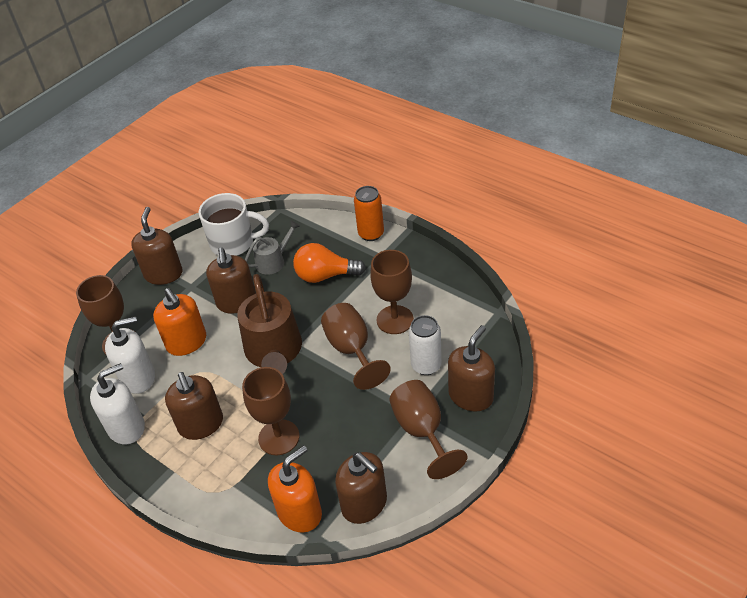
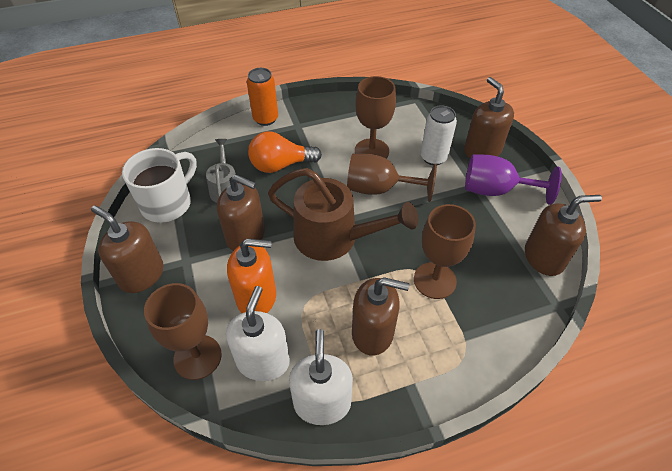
camera: 60 degrees left, 5 degrees up
orange soap dispenser [268,445,322,533] -> none
orange light bulb [293,243,366,283] -> orange light bulb turned 45 degrees clockwise [248,131,322,173]
brown goblet [389,380,468,479] -> purple goblet [465,154,562,205]

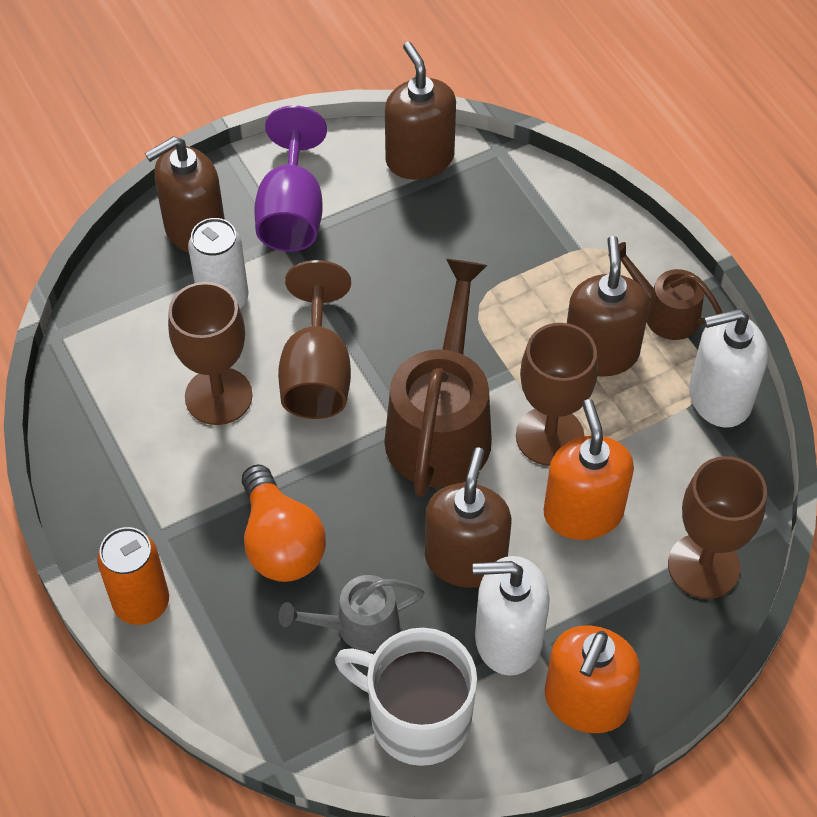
camera: 100 degrees left, 5 degrees up
brown soap dispenser [91,205,164,293] -> orange soap dispenser [545,626,640,733]
white soap dispenser [226,286,290,381] -> white soap dispenser moved to [473,556,550,676]
brown goblet [414,204,476,299] -> brown goblet moved to [516,323,598,466]
none -> brown watering can [608,242,722,340]

